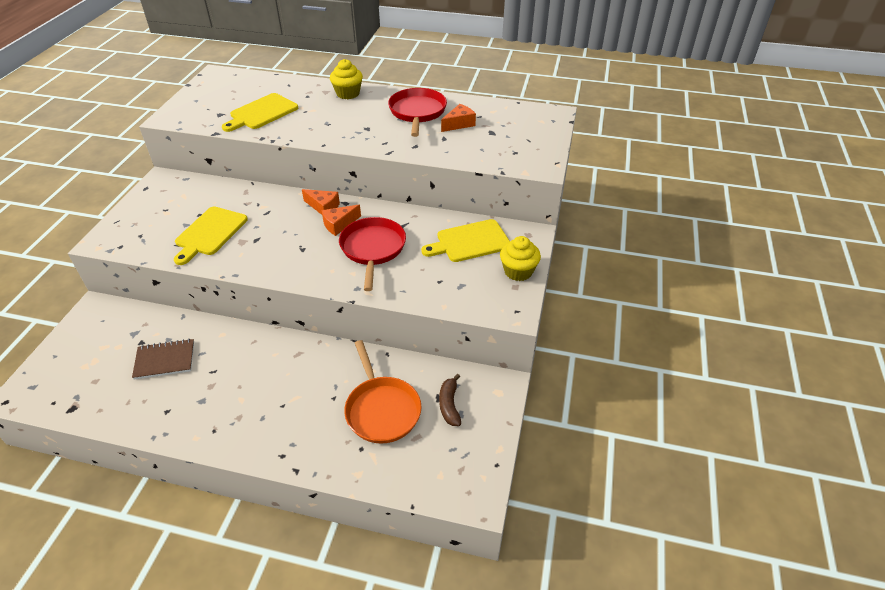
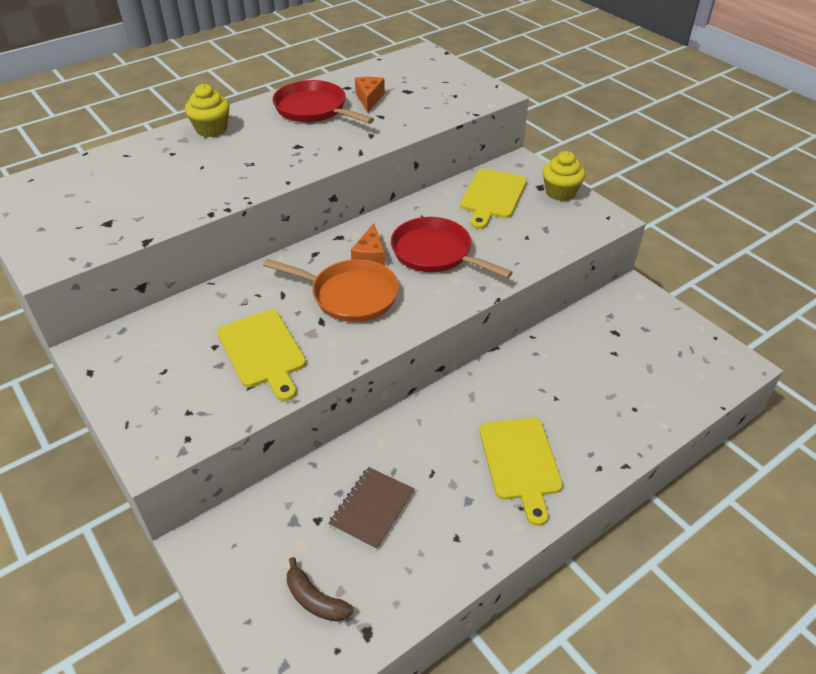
camera: 50 degrees left, 0 degrees up
yellow cutting board [222,93,298,132] -> yellow cutting board moved to [480,418,563,526]
orange cheese [302,189,340,215] -> none
orange pan [344,340,421,444] -> orange pan moved to [263,259,399,322]
brown banana [439,374,461,426] -> brown banana moved to [287,557,354,622]

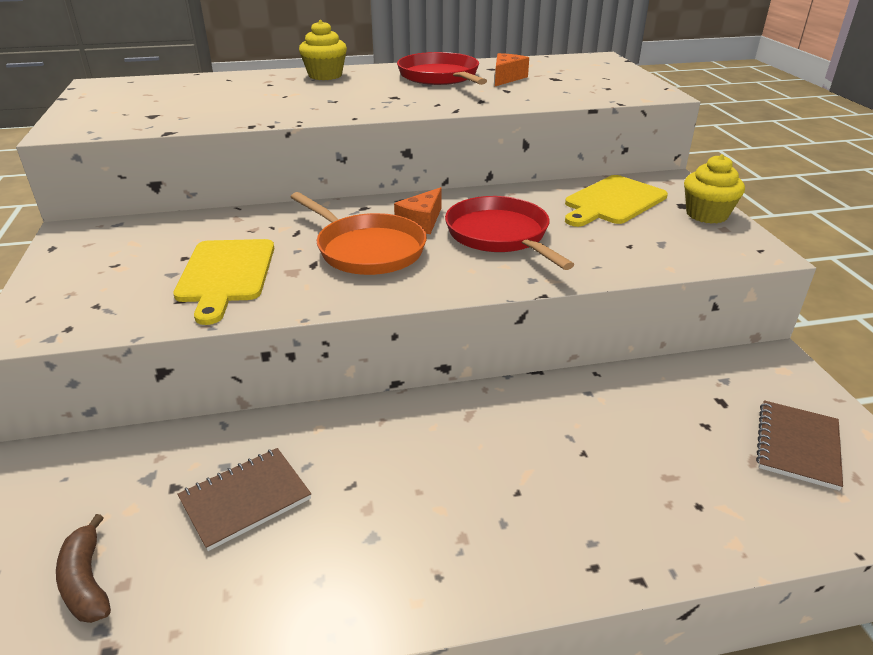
camera: 25 degrees right, 10 degrees down
yellow cutting board [480,418,563,526] -> none
none -> brown notebook [756,400,843,491]

